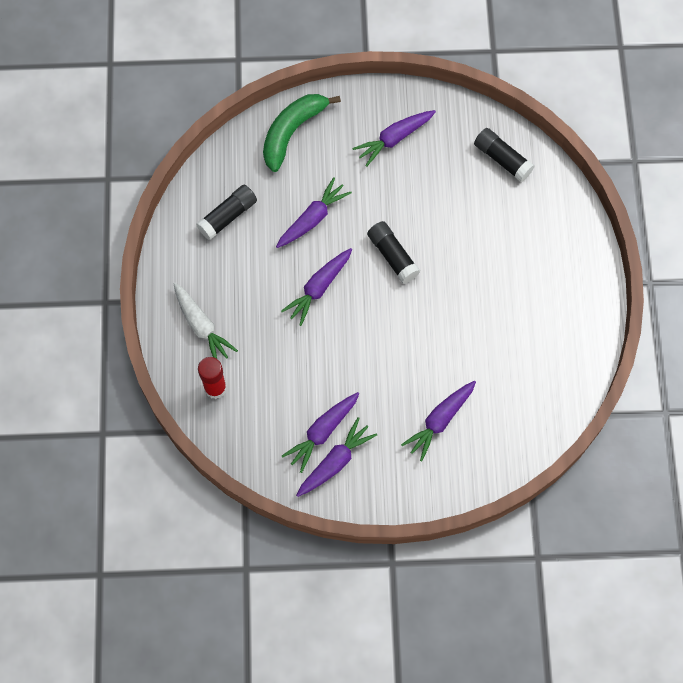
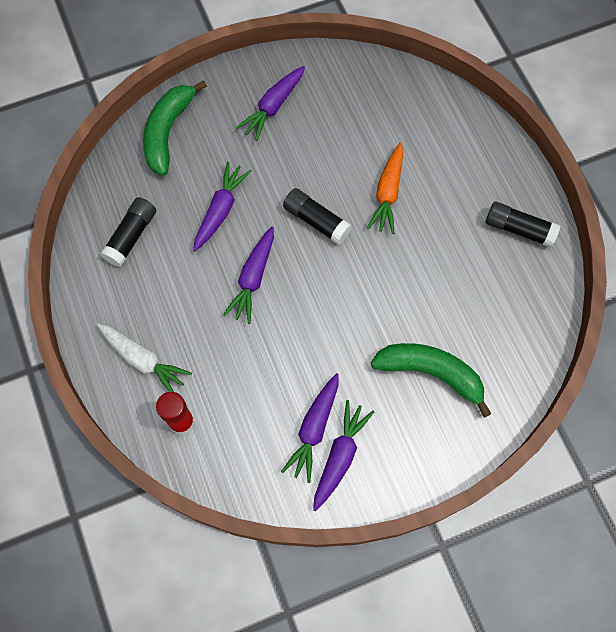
camera: 20 degrees left, 0 degrees up
purple carrot [401,381,476,462] -> green banana [371,343,492,417]
black glue stick [474,128,534,182] -> black glue stick moved to [485,201,561,247]
none -> orange carrot [367,143,403,234]

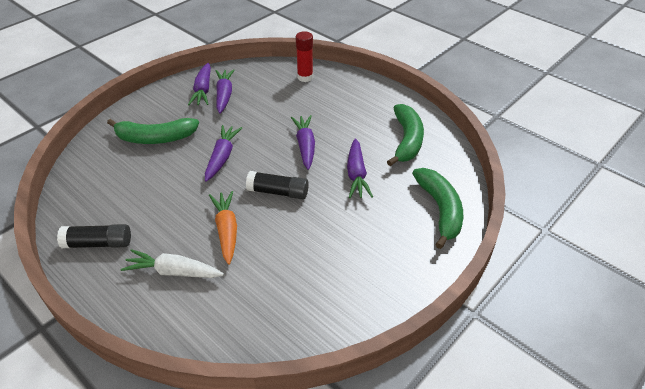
camera: 155 degrees right, 25 degrees down
white carrot [97,324,192,392] -> white carrot moved to [121,249,224,278]
black glue stick [100,197,156,267] -> green banana [387,104,424,166]
purple carrot [236,66,305,141] -> purple carrot moved to [205,125,242,182]

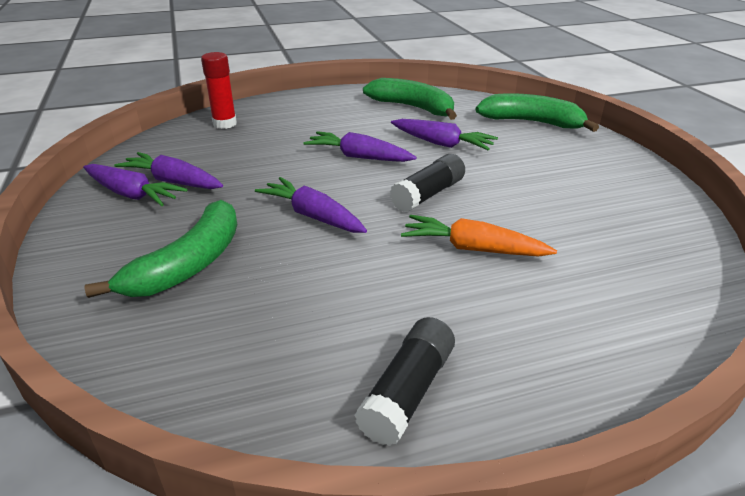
camera: 60 degrees left, 10 degrees down
white carrot [121,249,224,278] -> none

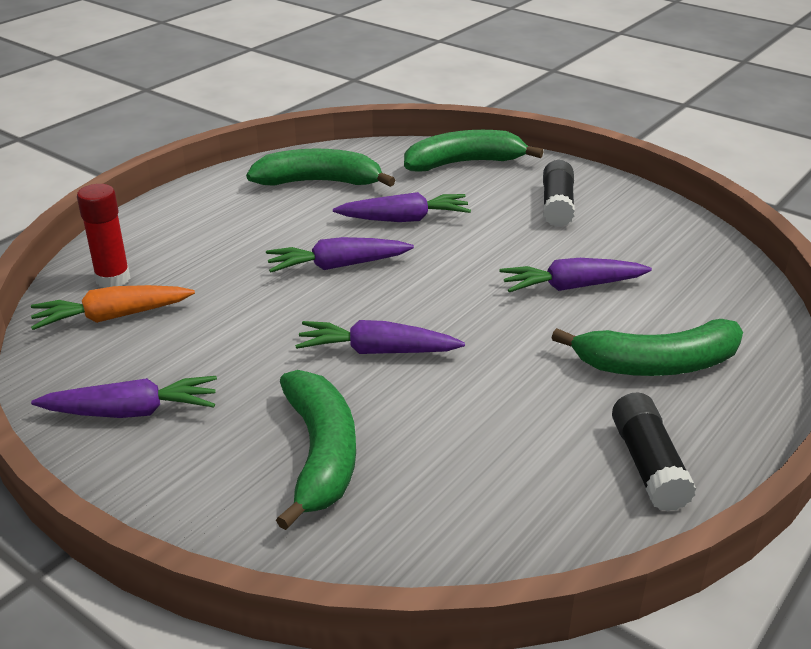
camera: 35 degrees left, 0 degrees up
purple carrot [114,152,223,189] -> purple carrot moved to [499,258,652,292]
black glue stick [390,154,465,212] -> black glue stick moved to [543,160,575,227]
orange carrot [401,215,557,257] -> orange carrot moved to [31,285,195,330]
none -> green banana [551,319,743,376]

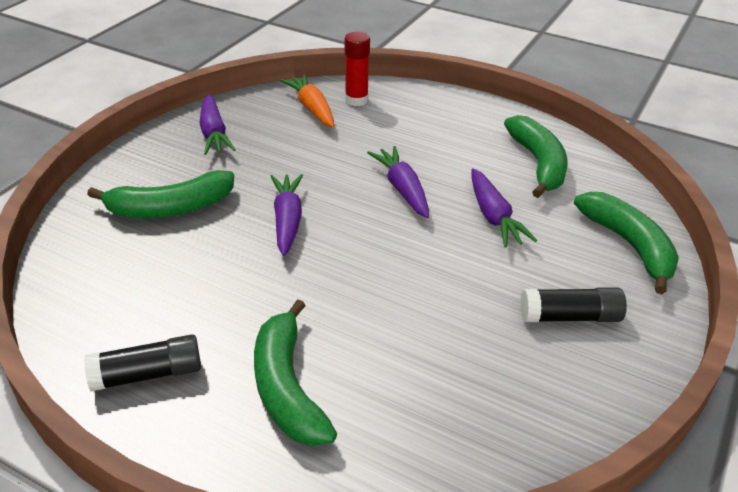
camera: 80 degrees right, 5 degrees up
purple carrot [499,258,652,292] -> none

